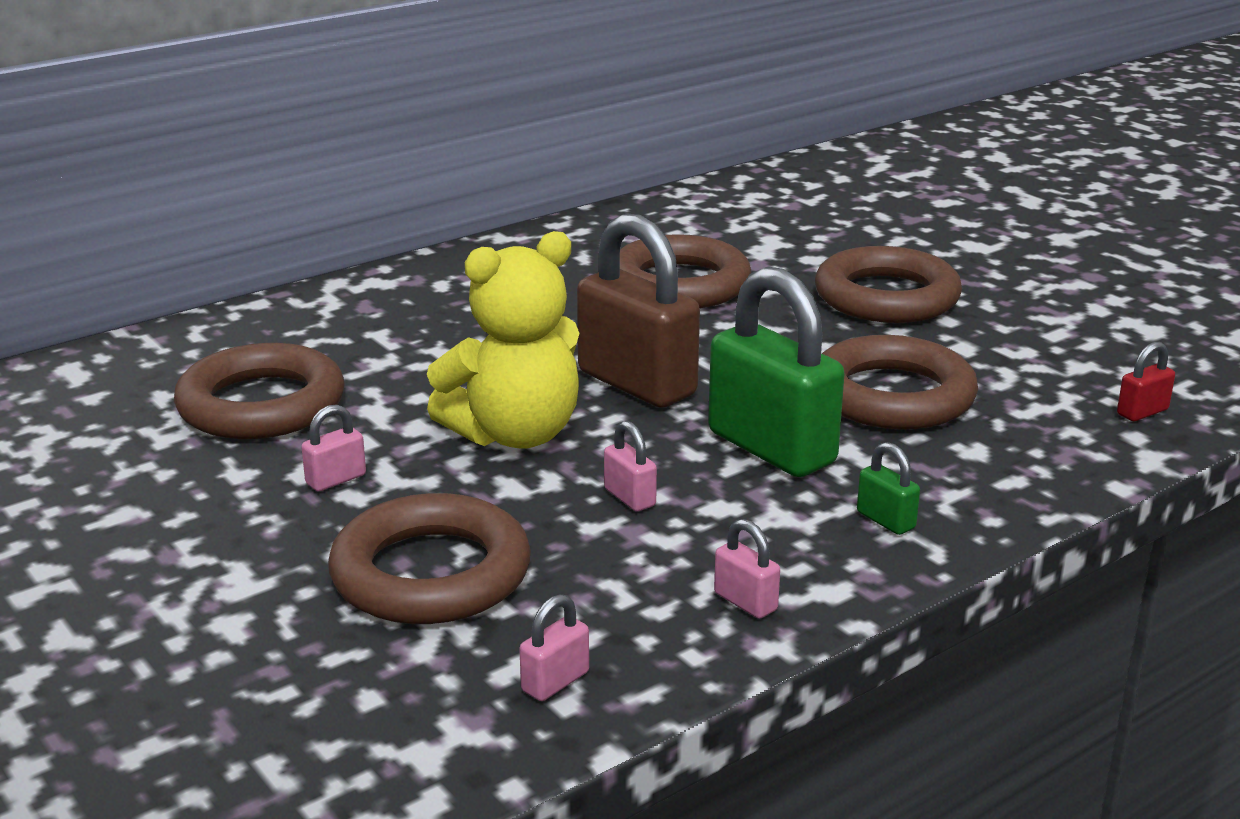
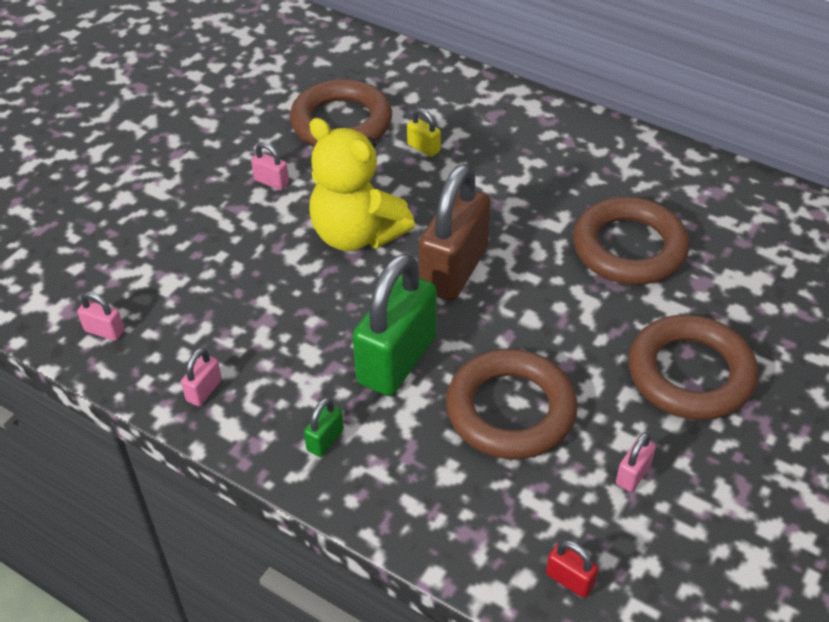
camera: 70 degrees right, 20 degrees up
brown ring [328,493,531,624] -> none
pink padlock [604,421,657,512] -> pink padlock moved to [616,432,656,492]
none -> yellow padlock [407,108,441,157]

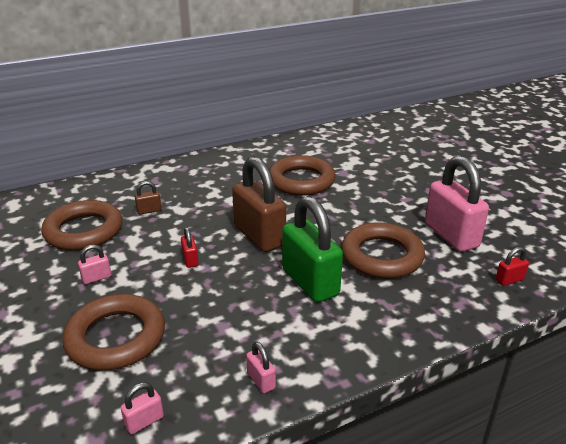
camera: 60 degrees left, 15 degrees down
green padlock [304,398,344,457] -> none
yellow teddy bear [309,118,415,251] -> red padlock [181,227,199,268]
yellow padlock [407,108,441,157] -> brown padlock [135,181,162,215]
pink padlock [616,432,656,492] -> pink padlock [425,156,489,252], size x2.39
brown ring [629,315,758,420] -> brown ring moved to [62,294,165,371]

